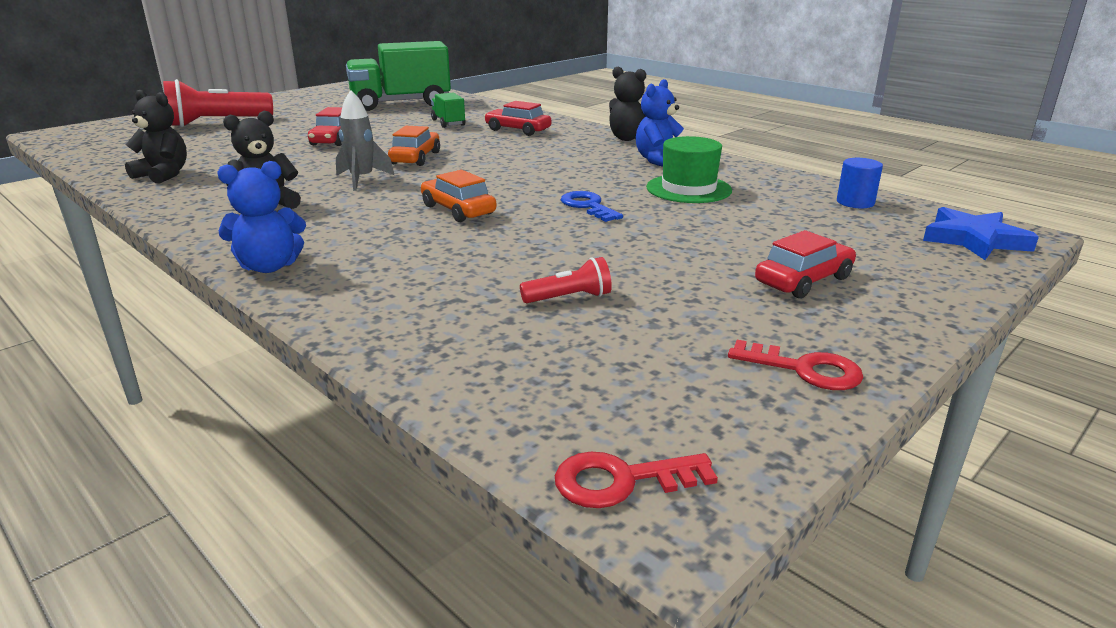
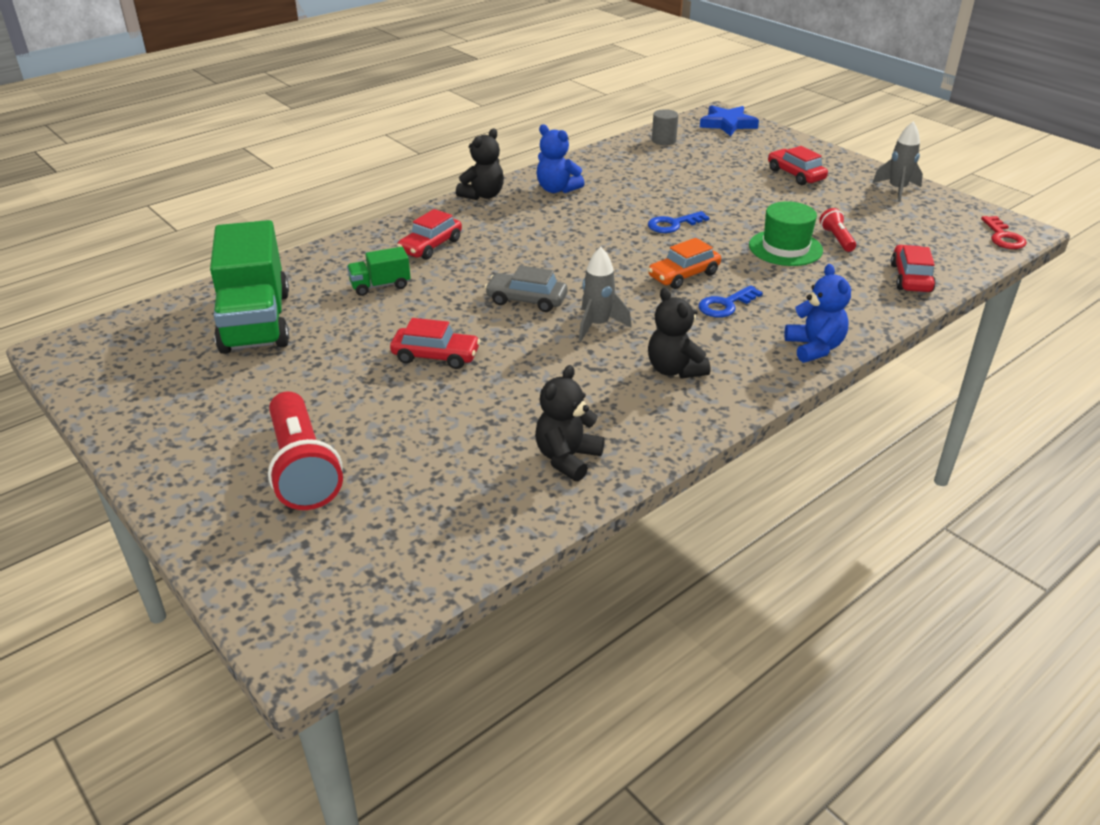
camera: 85 degrees left, 10 degrees up
orange car [388,126,440,166] -> grey car [485,266,567,312]
green hat [646,136,732,203] -> green hat moved to [749,201,823,266]
red key [728,340,863,390] -> grey rocket [872,122,923,202]
blue cylinder [837,158,883,208] -> grey cylinder [652,109,678,145]
none -> blue key [699,285,763,318]
none -> red car [891,245,936,292]

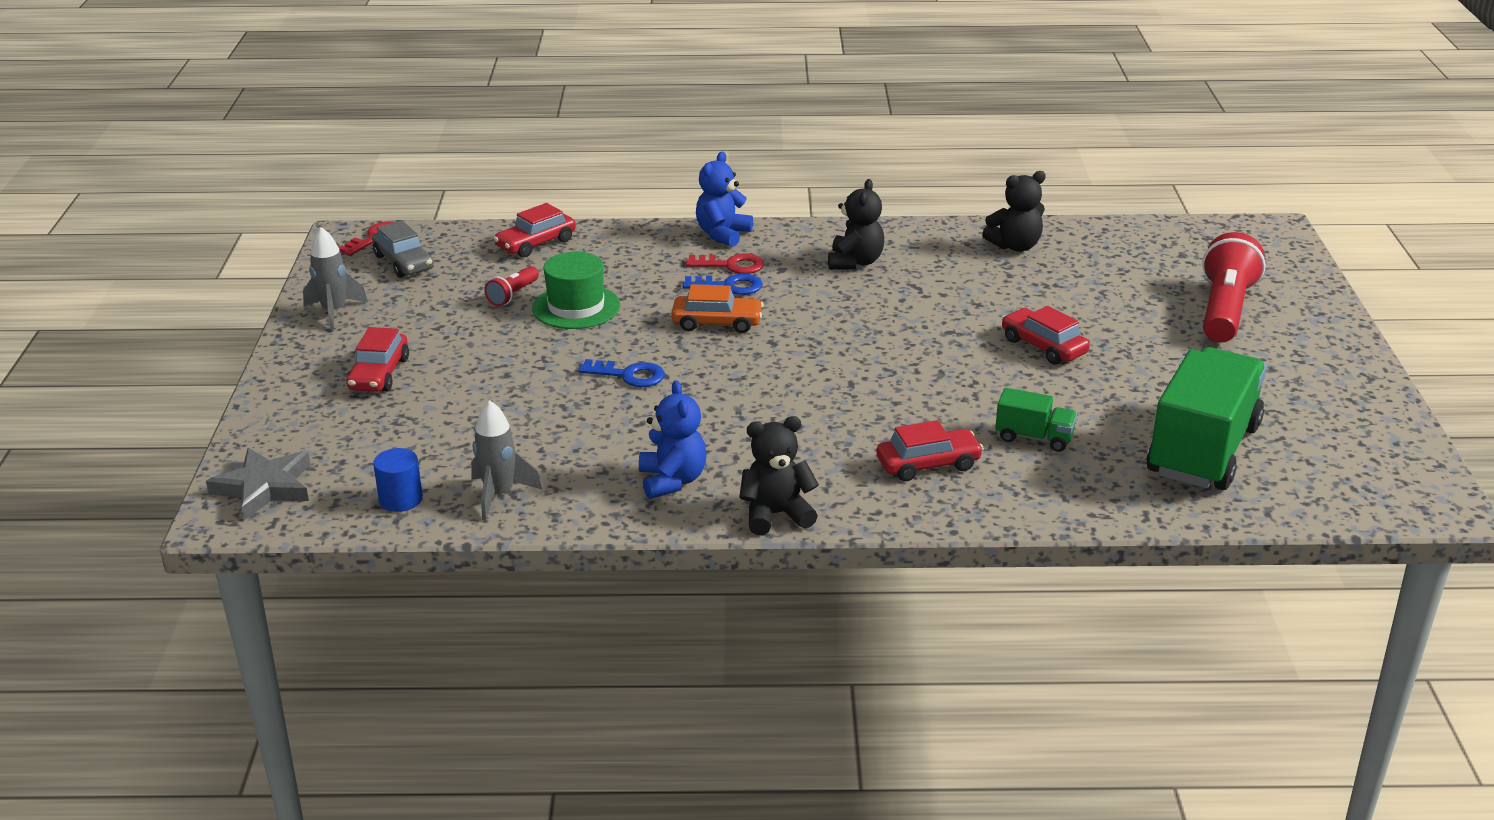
camera: 140 degrees left, 5 degrees down
grey car [485,266,567,312] -> grey car moved to [372,220,434,278]
grey rocket [579,247,631,341] -> grey rocket moved to [471,400,542,521]
grey cylinder [652,109,678,145] -> blue cylinder [373,448,423,512]
blue star [700,105,759,136] -> grey star [206,448,310,520]
none -> red key [686,254,764,274]

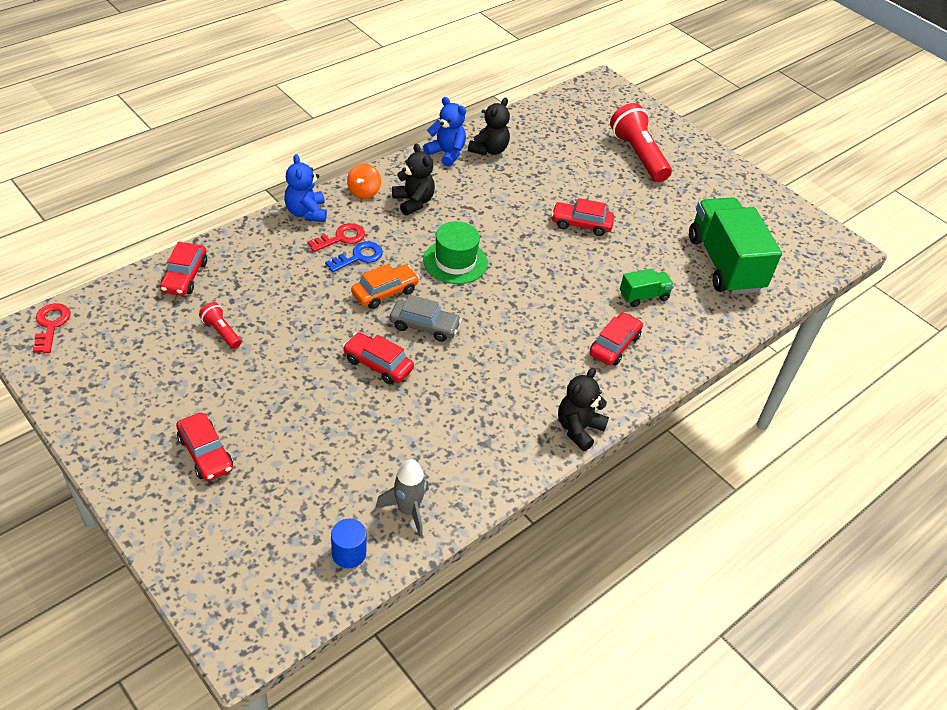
camera: 45 degrees left, 15 degrees up
grey star [206,448,310,520] -> none
grey rocket [303,227,368,331] -> none
grey car [372,220,434,278] -> grey car moved to [390,295,462,342]
red flashlight [484,266,539,306] -> red flashlight turned 150 degrees clockwise [199,302,241,349]
green hat [532,252,620,329] -> green hat moved to [423,221,488,284]
blue key [578,359,665,387] -> red car [343,332,414,384]
blue teddy bear [639,380,707,499] -> blue teddy bear moved to [423,97,466,167]
none -> orange spinning top [347,163,381,199]

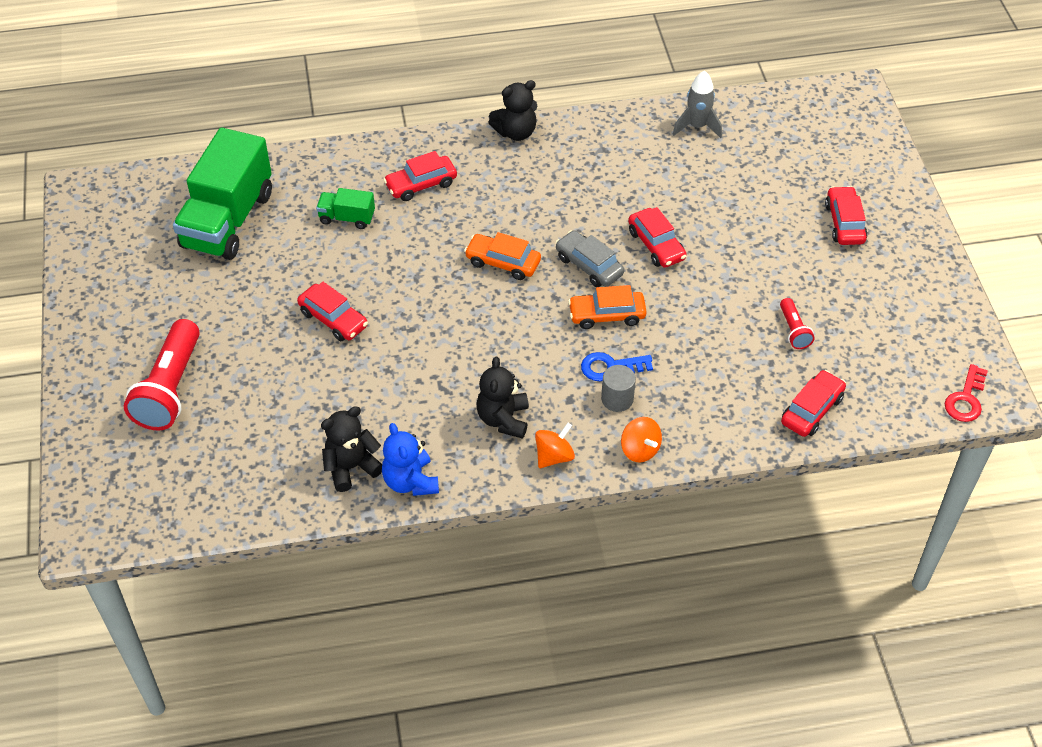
camera: 145 degrees left, 5 degrees up
blue teddy bear [284,154,327,222] -> orange spinning top [621,417,662,463]
red key [307,223,365,252] -> grey cylinder [601,365,636,412]
blue cylinder [331,519,366,568] -> none
green hat [423,221,488,284] -> none
none -> orange car [464,232,541,280]

